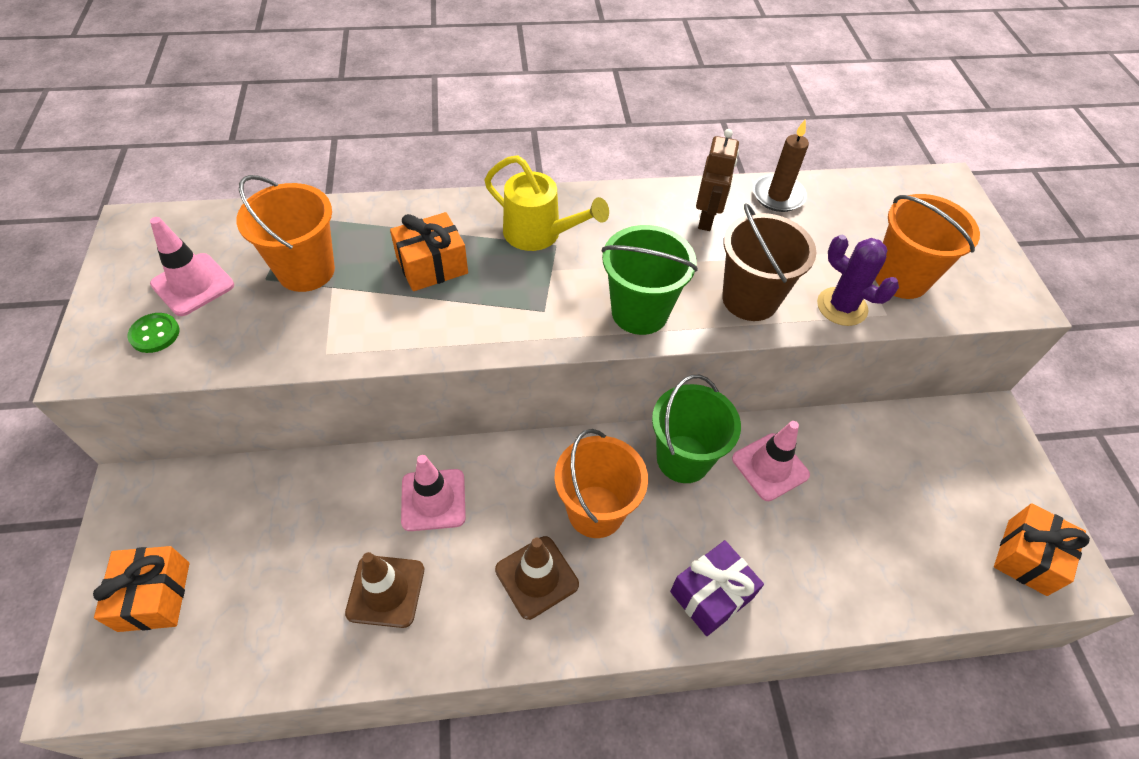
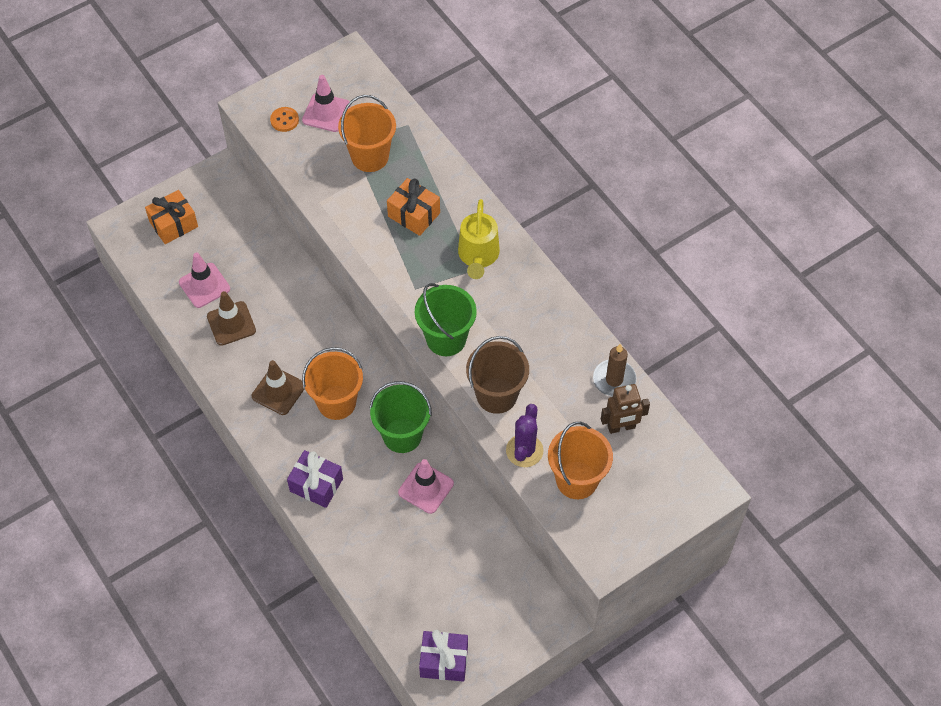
camera: 65 degrees right, 5 degrees up
green button [127,313,179,353] -> orange button [270,107,299,132]
pink traffic cone [401,455,466,531] -> pink traffic cone moved to [179,253,230,308]
brown robot [696,129,739,231] -> brown robot moved to [601,384,650,434]
orange gift [994,503,1090,596] -> purple gift [419,630,468,682]

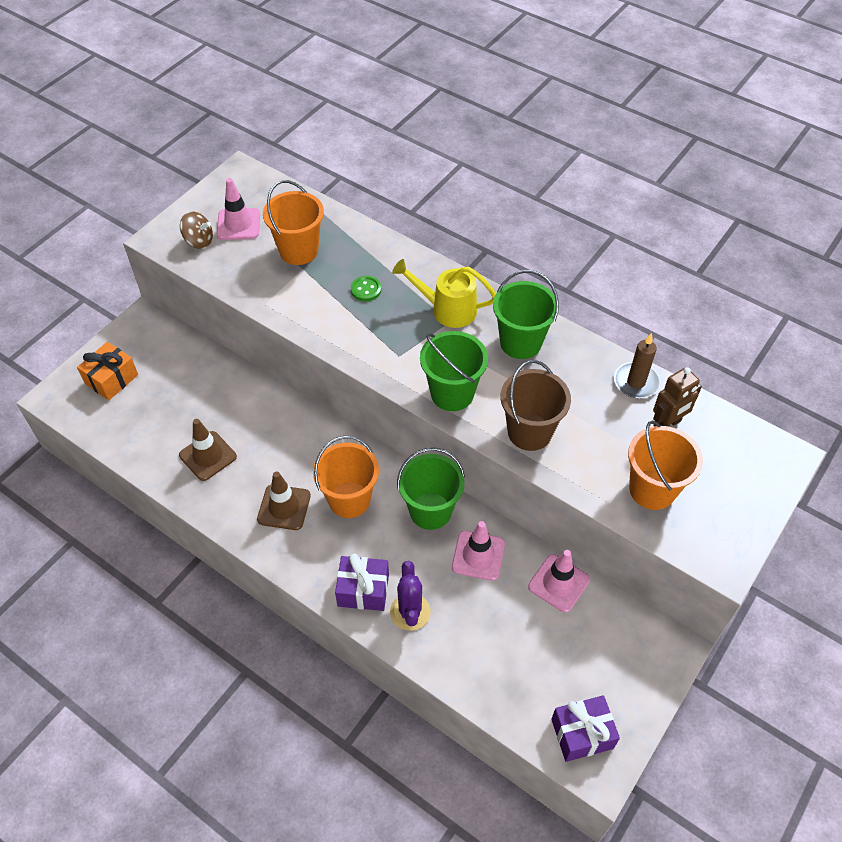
camera: 20 degrees left, 5 degrees down
pink traffic cone [179,253,230,308] -> pink traffic cone moved to [528,550,590,613]
orange button [270,107,299,132] -> brown spinning top [180,211,213,249]
orange gift [387,178,440,236] -> green button [351,276,381,301]
yellow watering can [458,199,500,279] -> yellow watering can turned 120 degrees clockwise [392,259,496,328]
purple cactus [506,404,544,467] -> purple cactus moved to [390,561,431,631]
none -> green bucket [493,270,559,359]

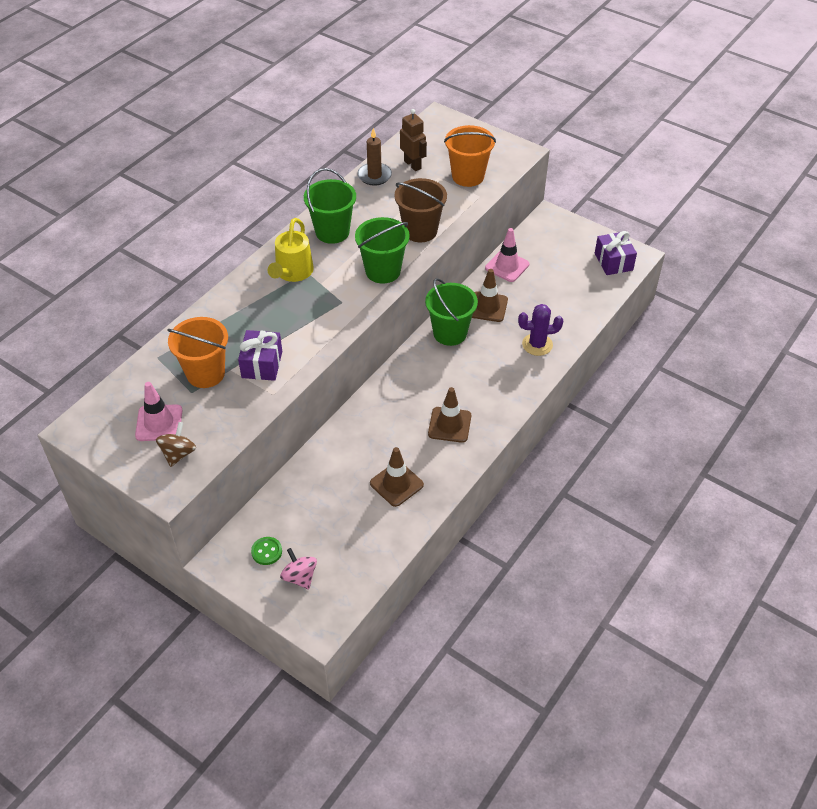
camera: 90 degrees left, 5 degrees down
orange gift [77,342,138,400] -> pink spinning top [280,548,317,589]
orange bucket [313,436,379,518] -> none
purple gift [335,554,389,611] -> purple gift moved to [238,330,282,381]
green button [351,276,381,301] -> green button moved to [251,537,282,565]
pink traffic cone [452,521,505,581] -> brown traffic cone [472,269,508,322]

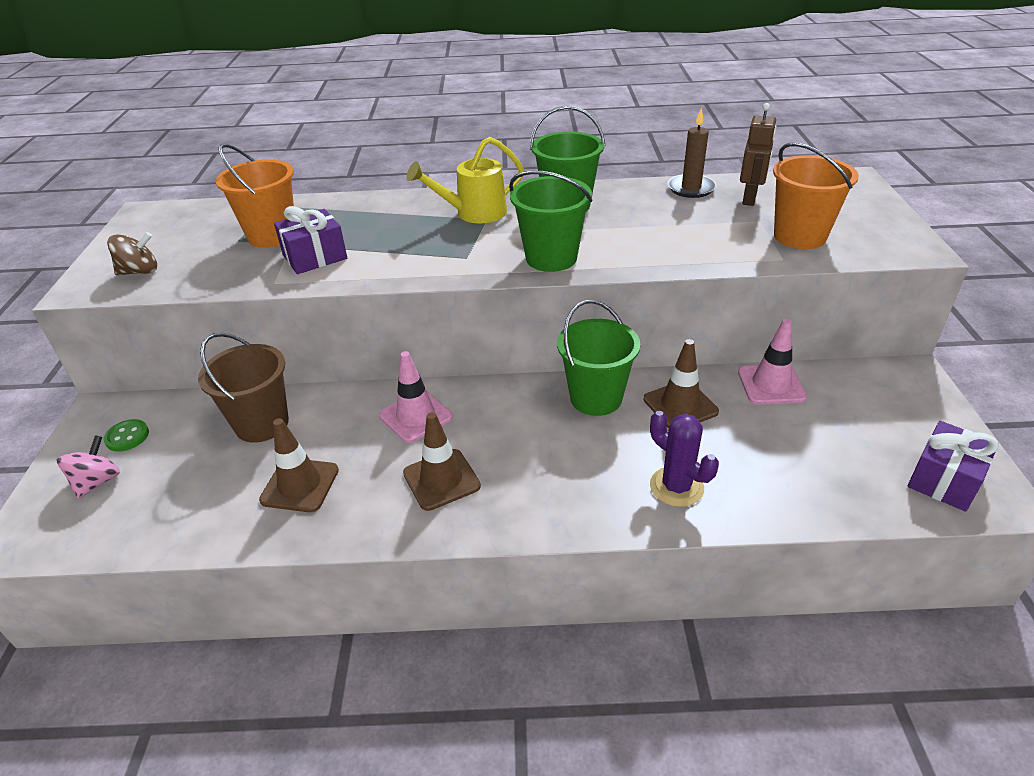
camera: 55 degrees right, 10 degrees down
pink traffic cone [135,382,183,441] -> pink traffic cone moved to [379,351,453,443]
brown bucket [394,178,447,242] -> brown bucket moved to [198,333,289,443]

